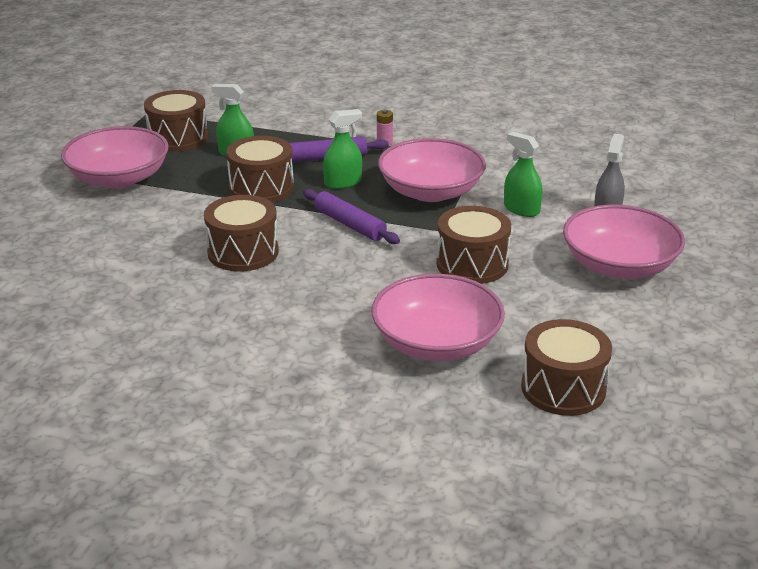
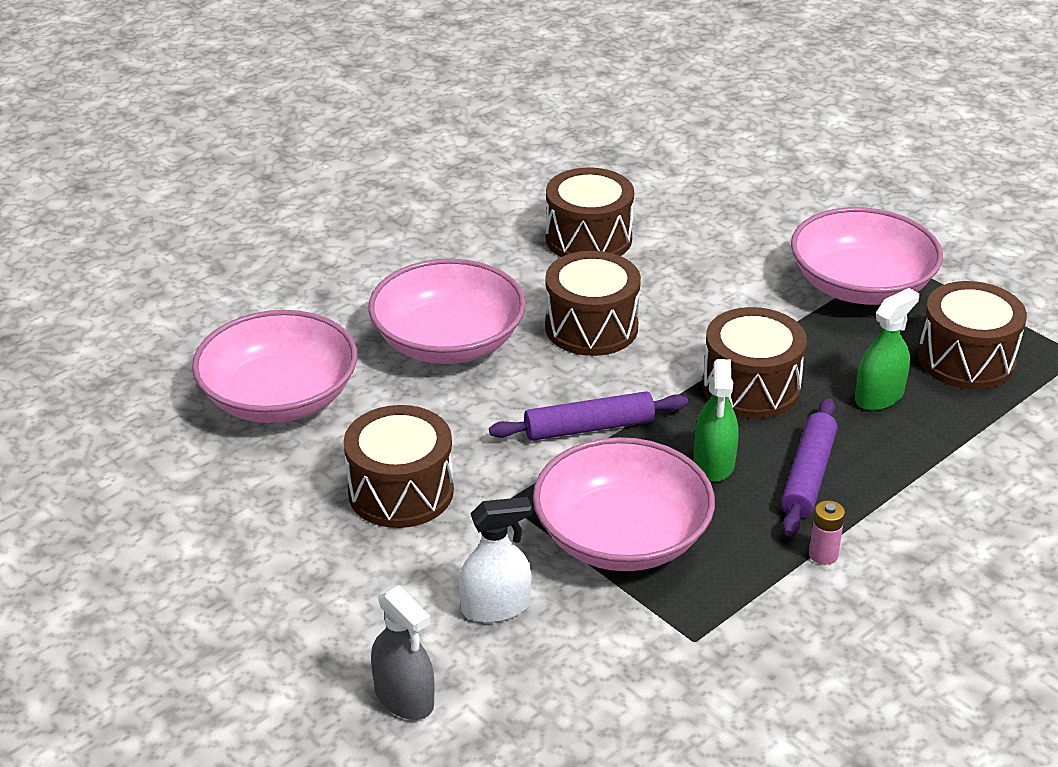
camera: 120 degrees right, 5 degrees up
green spray bottle [504,132,543,217] -> white spray bottle [459,497,532,623]
brown drum [521,319,612,416] -> brown drum moved to [546,168,634,257]
pink bowl [563,205,685,279] -> pink bowl moved to [368,259,526,364]

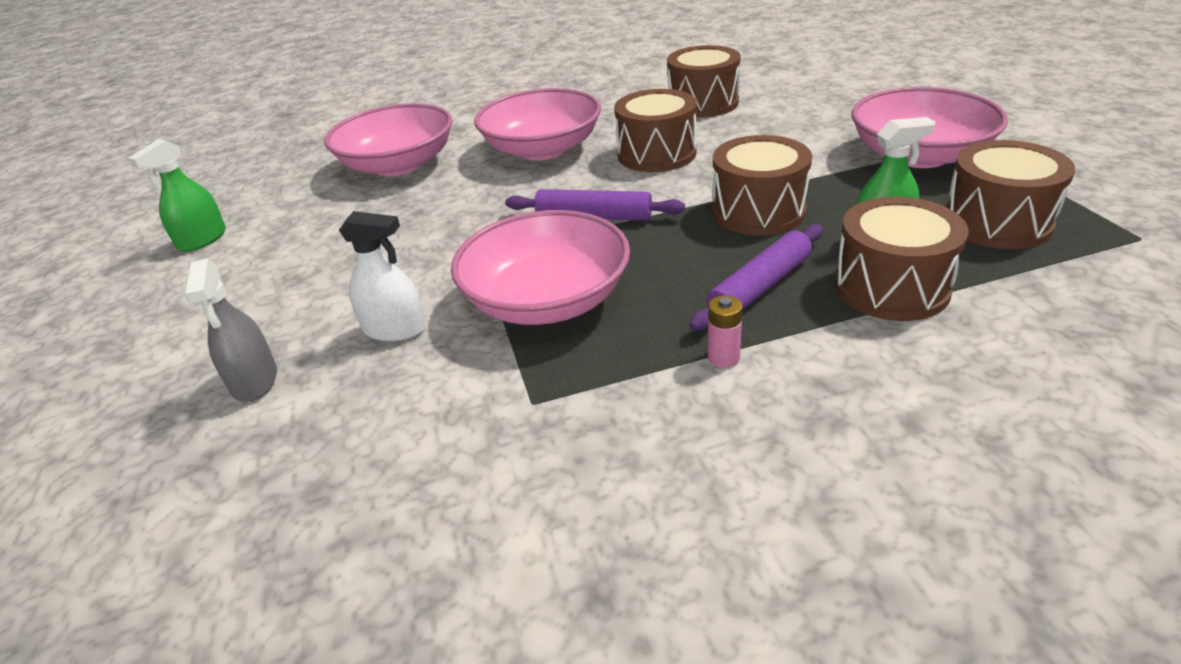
camera: 30 degrees right, 0 degrees up
brown drum [344,405,454,528] -> brown drum moved to [834,197,969,321]
green spray bottle [693,359,739,482] -> green spray bottle moved to [128,139,226,252]

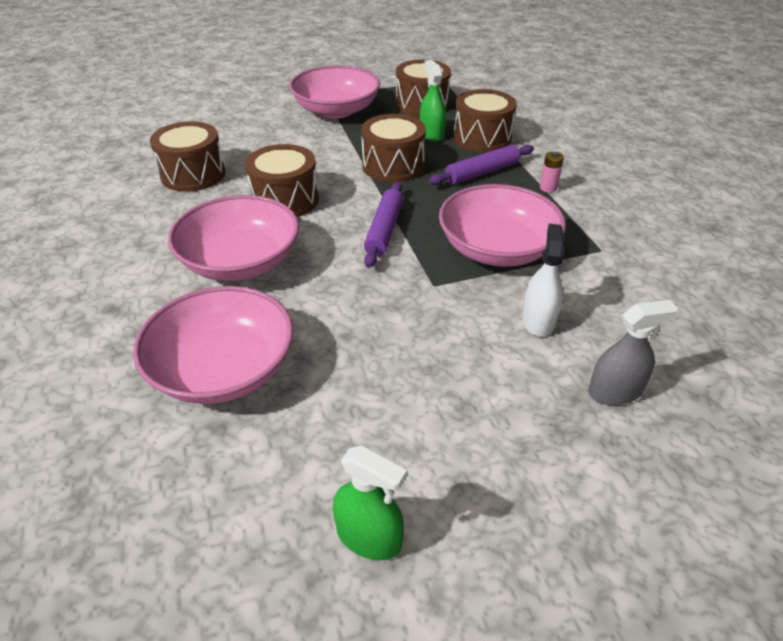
camera: 95 degrees left, 5 degrees up
purple rolling pin [689,224,823,331] -> purple rolling pin turned 75 degrees counterclockwise [429,145,534,185]

